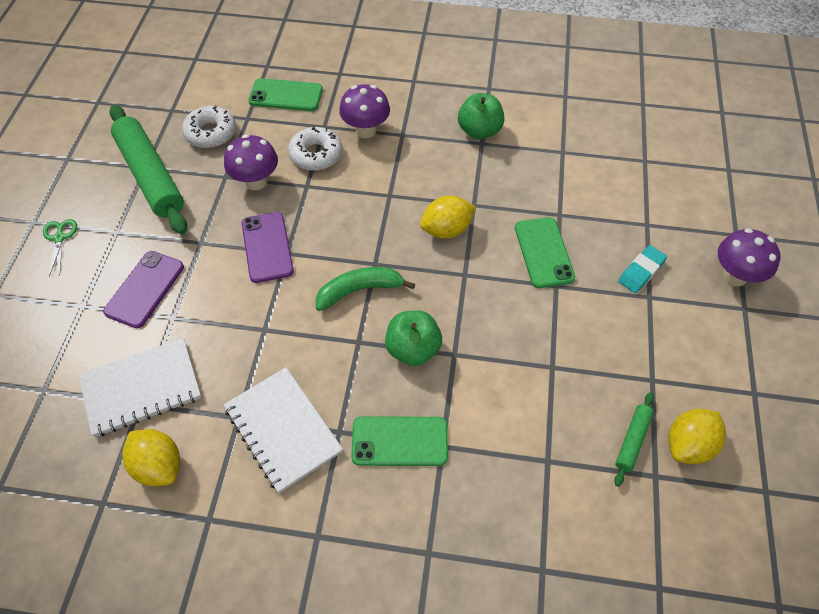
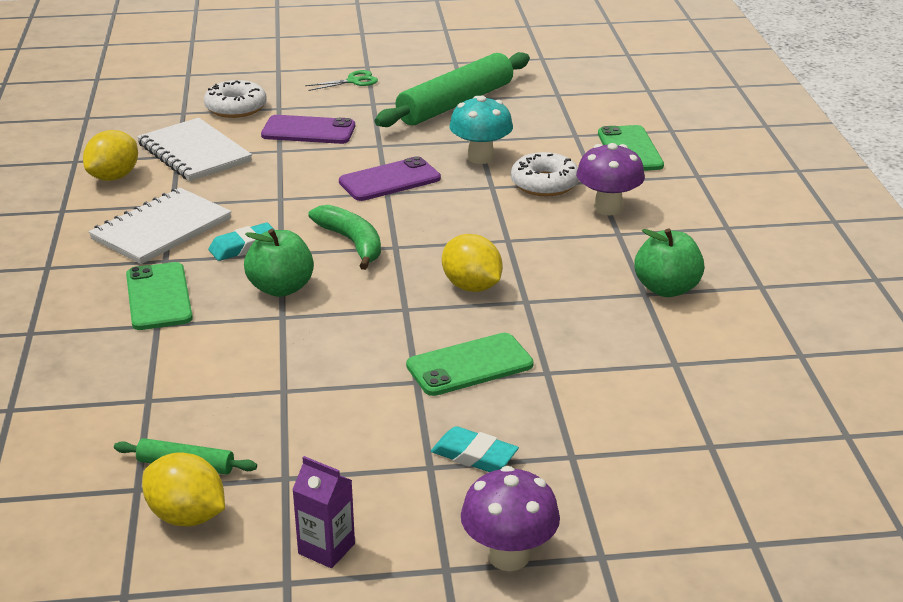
camera: 75 degrees right, 25 degrees down
white donut [182,106,236,148] -> white donut moved to [204,80,267,118]
purple mushroom [224,134,278,190] -> turquoise mushroom [449,95,513,164]
none -> turquoise eraser [208,223,275,261]
none -> purple carton [292,456,355,568]

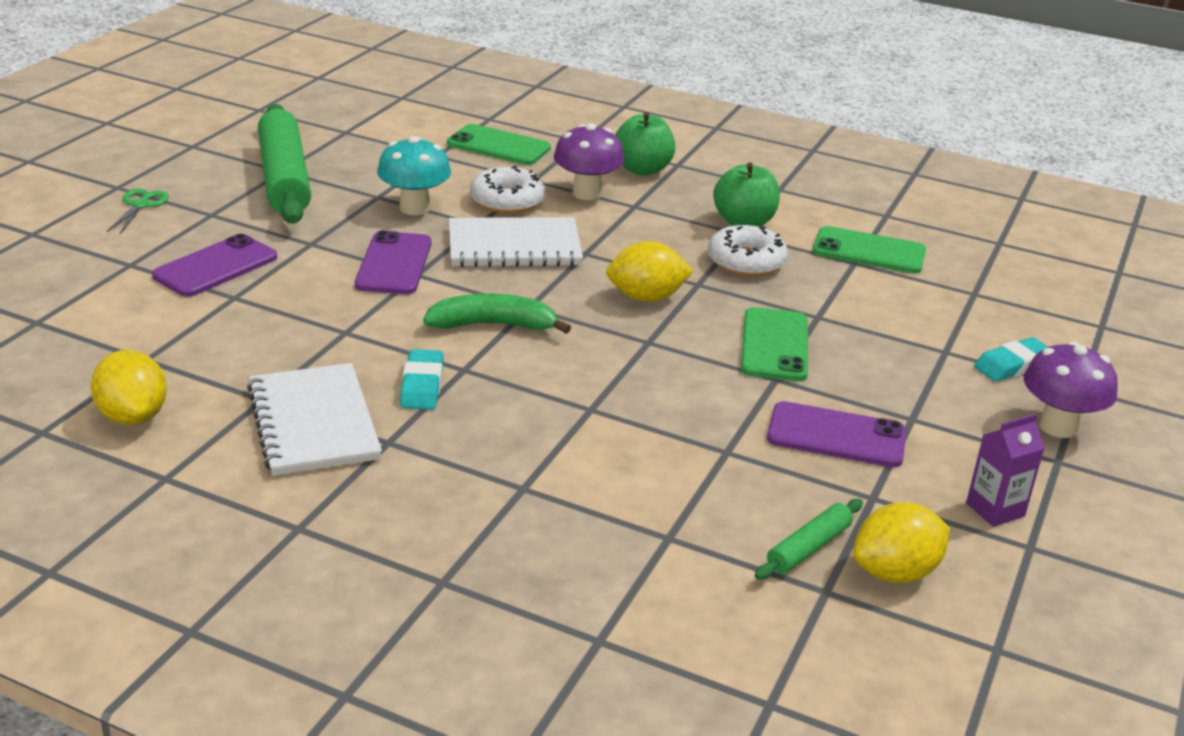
camera: 60 degrees left, 0 degrees up
green phone [126,262,193,330] -> green phone moved to [813,226,926,273]
white notebook [137,118,252,181] -> white notebook moved to [449,217,583,267]
white donut [204,80,267,118] -> white donut moved to [708,225,788,277]
green apple [244,229,314,297] -> green apple moved to [615,112,675,175]
turquoise eraser [431,426,519,472] -> turquoise eraser moved to [974,337,1048,382]
none -> purple phone [767,401,906,468]

